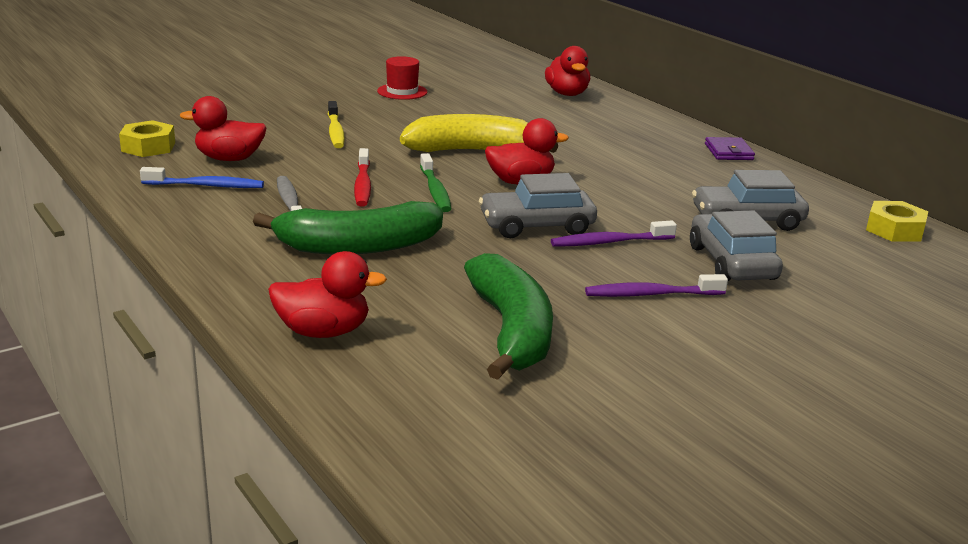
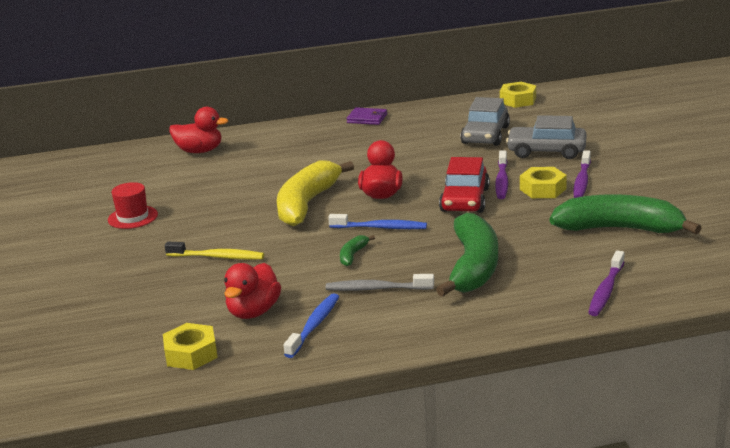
camera: 65 degrees left, 0 degrees up
red duck [268,251,387,338] -> purple toothbrush [588,250,625,316]
red toothbrush [354,148,371,207] -> green banana [340,235,375,266]
green toothbrush [420,153,451,212] -> blue toothbrush [328,214,427,229]
grey car [479,173,597,238] -> red car [439,157,490,213]
none -> yellow nut [520,167,567,198]

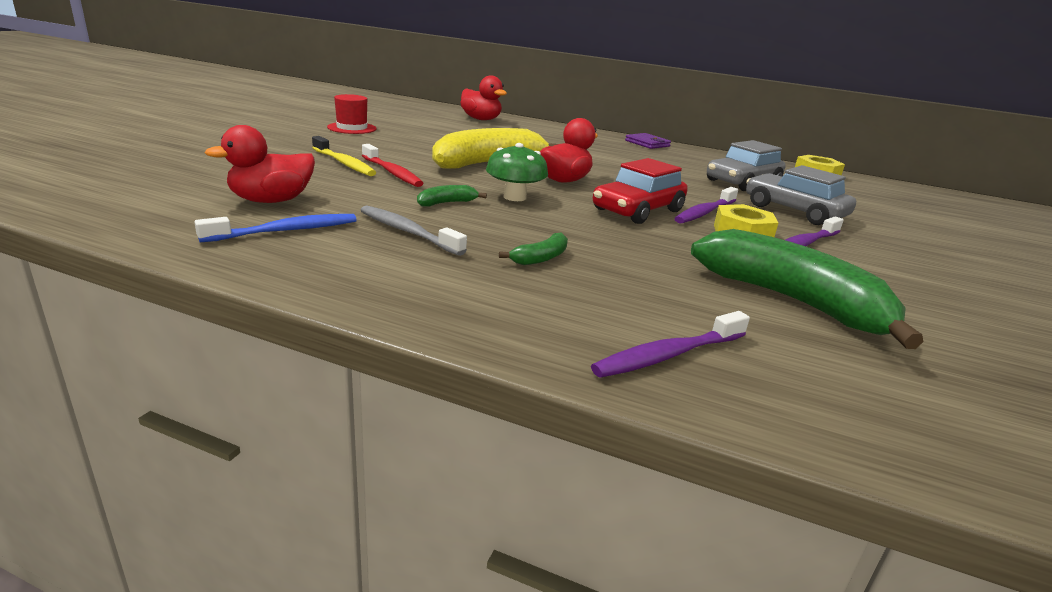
camera: 30 degrees right, 0 degrees up
yellow nut [163,323,218,370] -> none
blue toothbrush [328,214,427,229] -> green mushroom [486,143,548,201]
green banana [436,213,498,297] -> green banana [499,232,568,265], size x0.41
none -> red toothbrush [362,144,424,187]

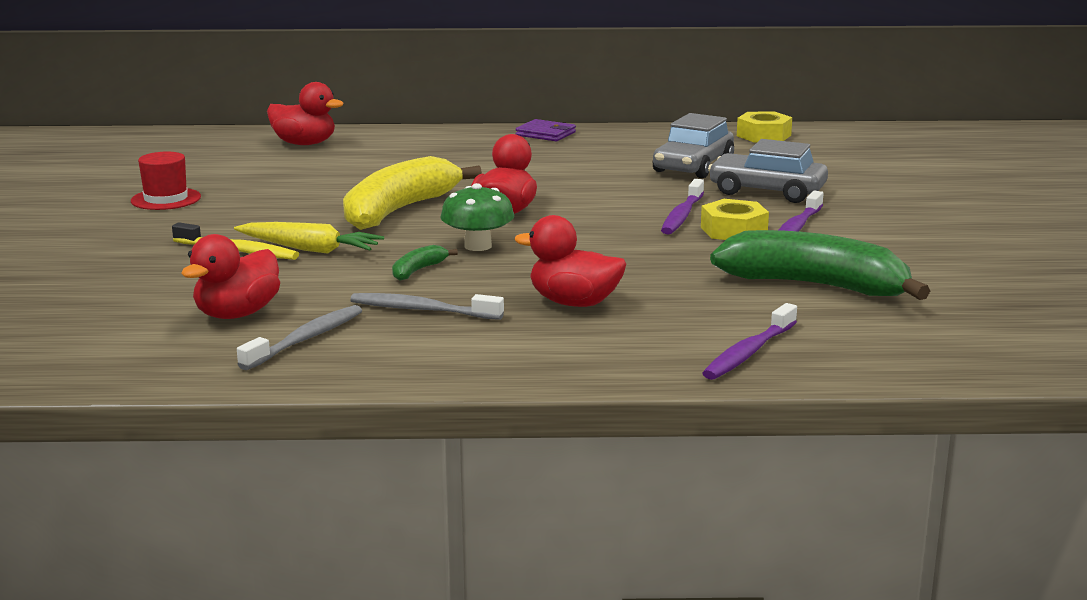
camera: 20 degrees left, 5 degrees down
blue toothbrush [194,214,357,242] -> grey toothbrush [237,305,362,370]
red toothbrush [362,144,424,187] -> yellow carrot [234,222,384,254]
green banana [499,232,568,265] -> red duck [515,215,626,307]
red car [593,158,688,224] -> none

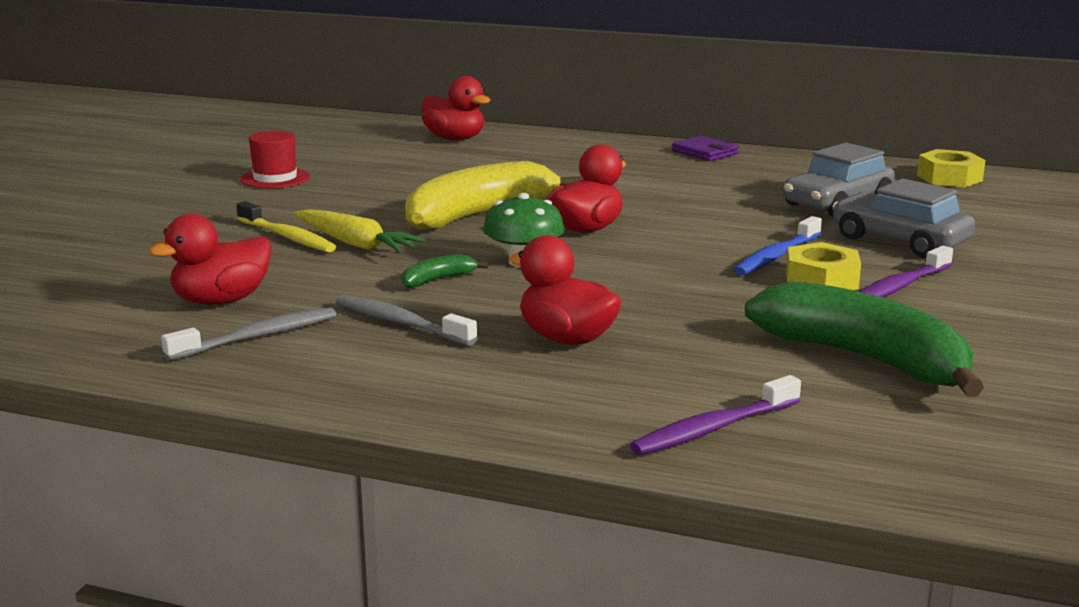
camera: 20 degrees right, 0 degrees up
purple toothbrush [661,179,704,234] -> blue toothbrush [733,216,822,275]

